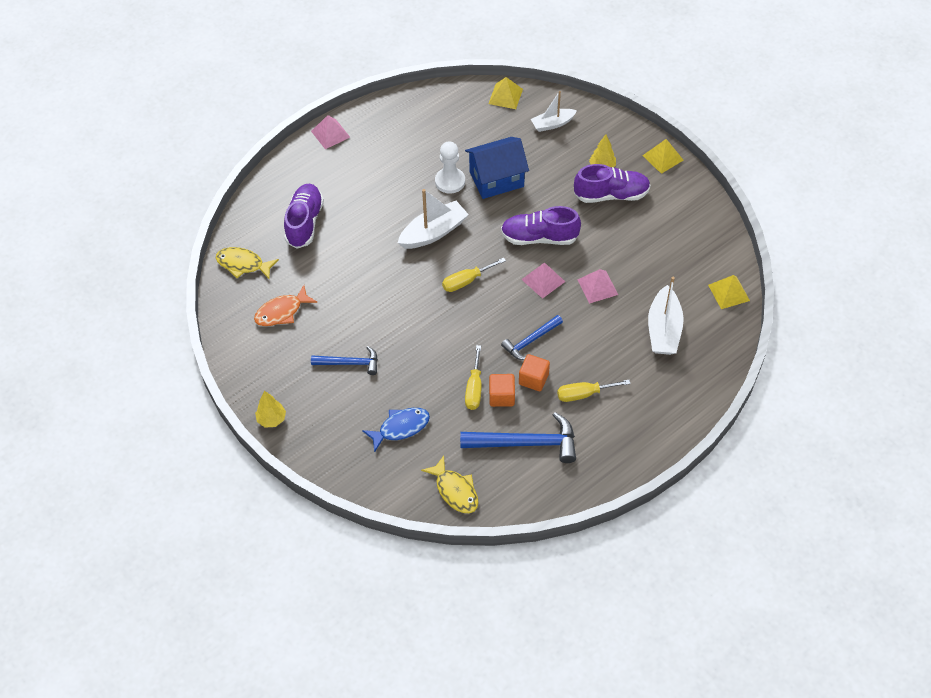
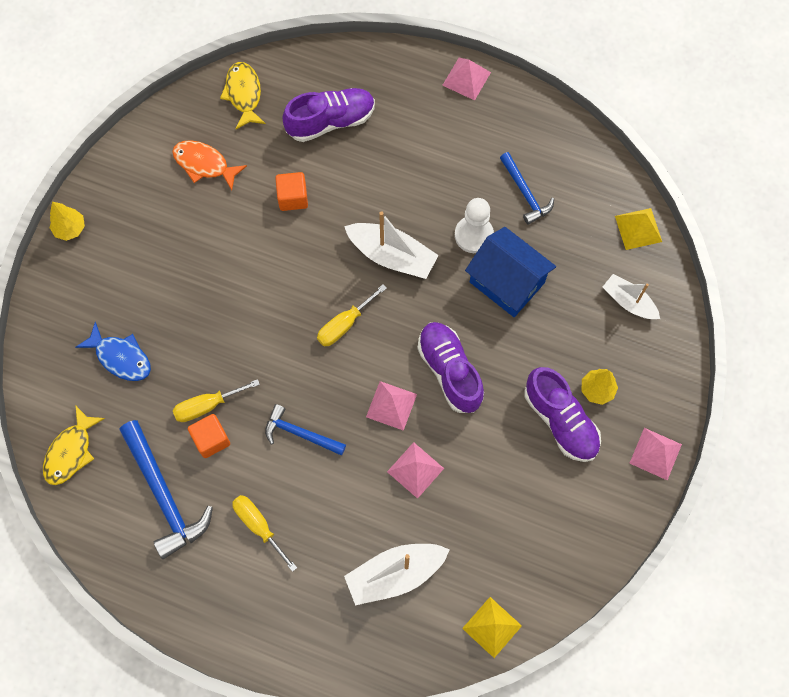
camera: 60 degrees right, 15 degrees up
blue hammer [311,346,378,375] -> blue hammer moved to [500,152,554,225]
yellow screwdriver [442,258,506,292] -> yellow screwdriver turned 75 degrees counterclockwise [317,284,387,346]
orange cube [519,354,550,391] -> orange cube moved to [275,172,308,211]
yellow pyramid [642,139,684,174] -> pink pyramid [630,428,682,480]

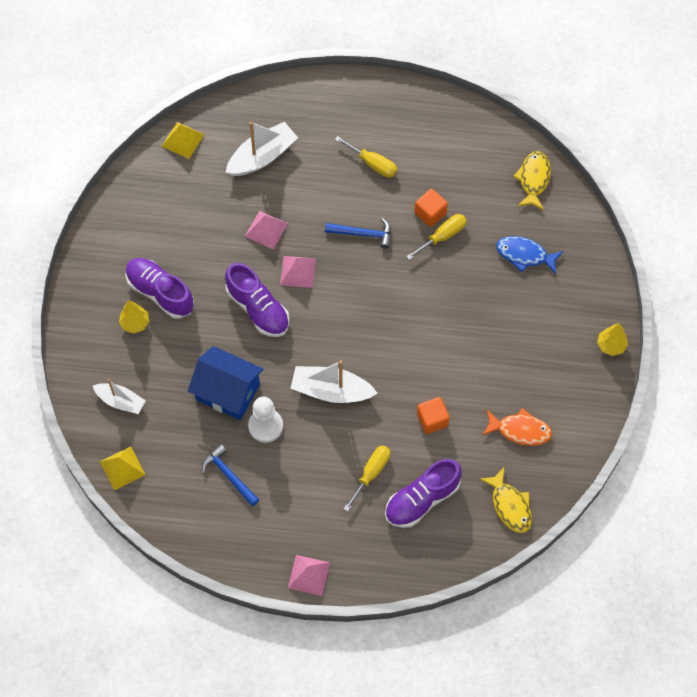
camera: 165 degrees right, 5 degrees down
blue hammer [119,420,213,559] -> none
yellow screwdriver [317,284,387,346] -> yellow screwdriver moved to [344,445,390,512]
pink pyramid [630,428,682,480] -> none

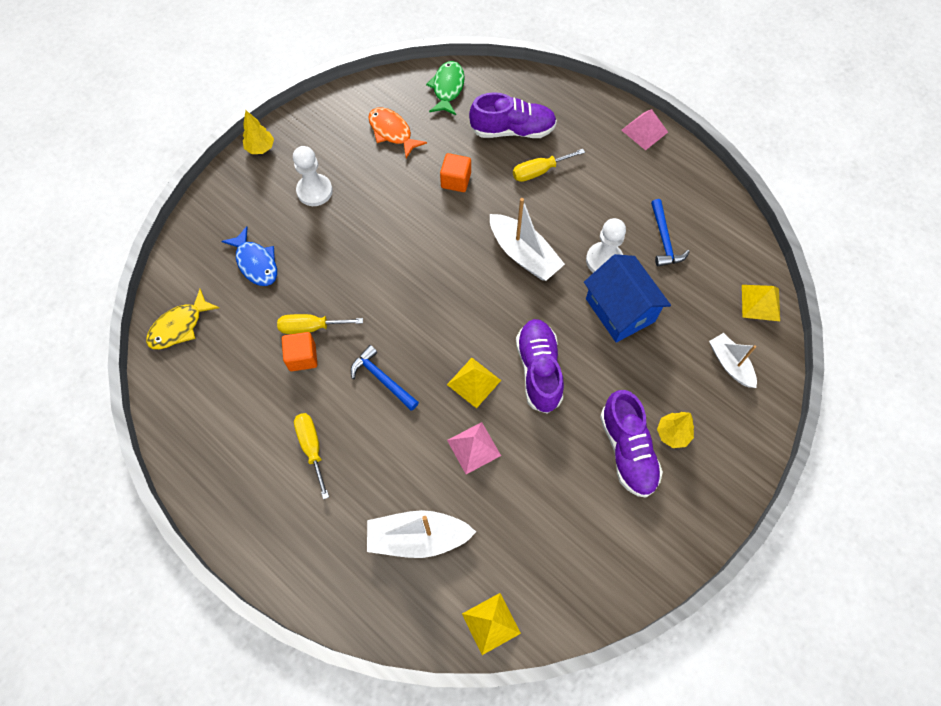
camera: 145 degrees left, 0 degrees up
pink pyramid [280,256,316,288] -> yellow pyramid [447,358,501,409]
yellow fish [480,468,532,533] -> green fish [426,61,465,115]
none -> white pawn [293,146,333,206]

